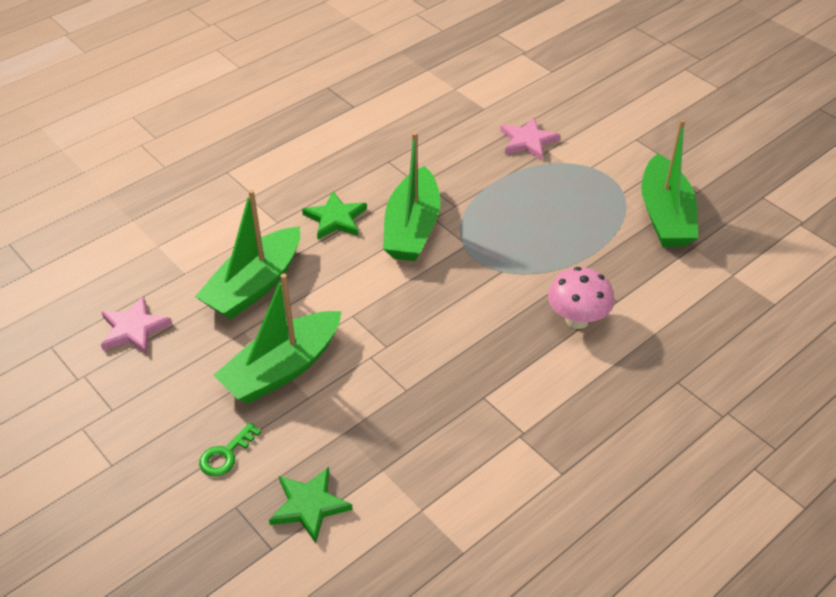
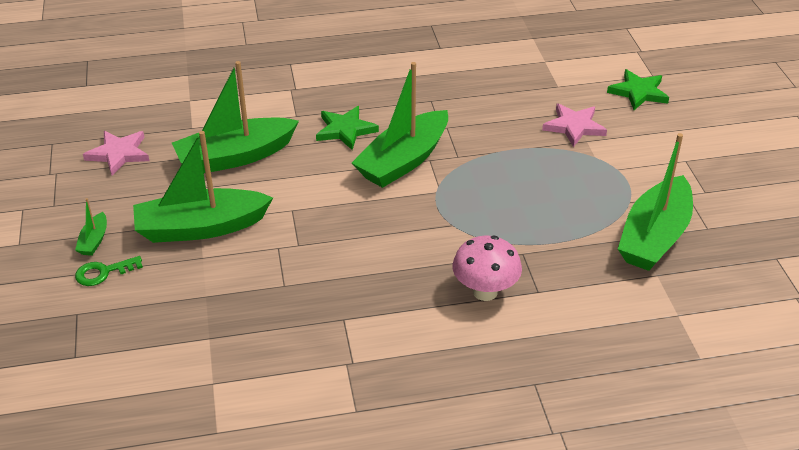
camera: 30 degrees right, 5 degrees down
green star [269,467,353,543] -> green star moved to [607,69,669,110]
none -> green boat [75,198,107,256]

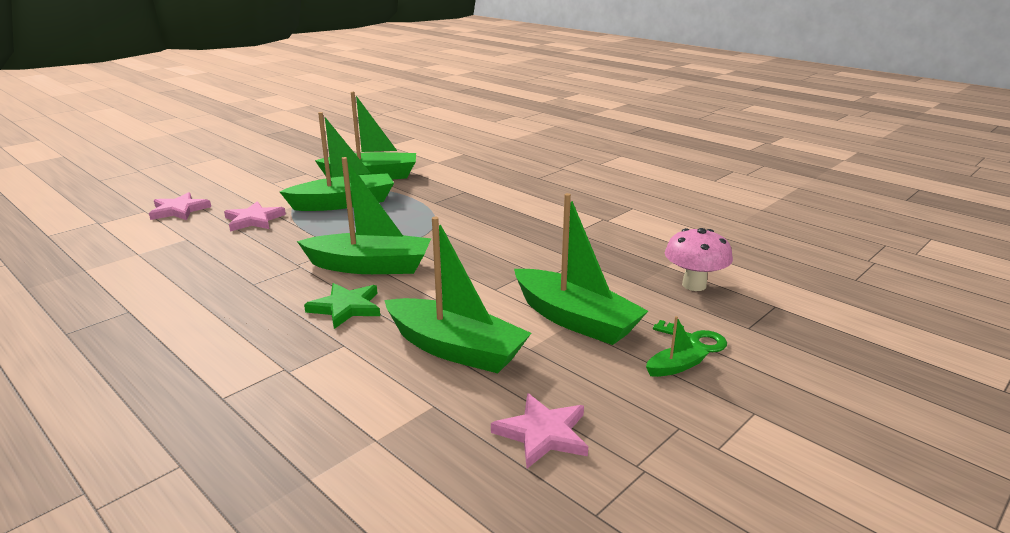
camera: 125 degrees left, 15 degrees down
pink mushroom [452,236,522,301] -> pink mushroom moved to [665,228,733,291]
green star [607,69,669,110] -> pink star [149,192,211,220]
none -> green boat [280,112,394,211]

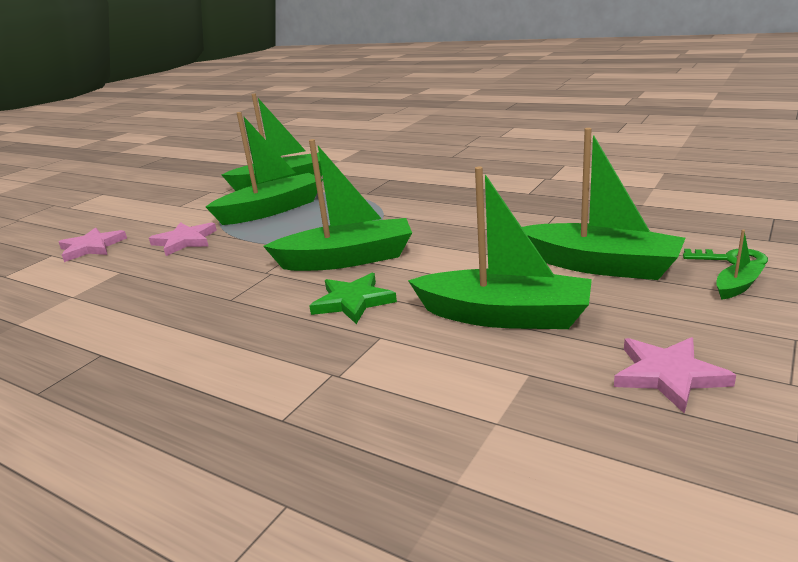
camera: 10 degrees left, 0 degrees up
pink mushroom [665,228,733,291] -> none

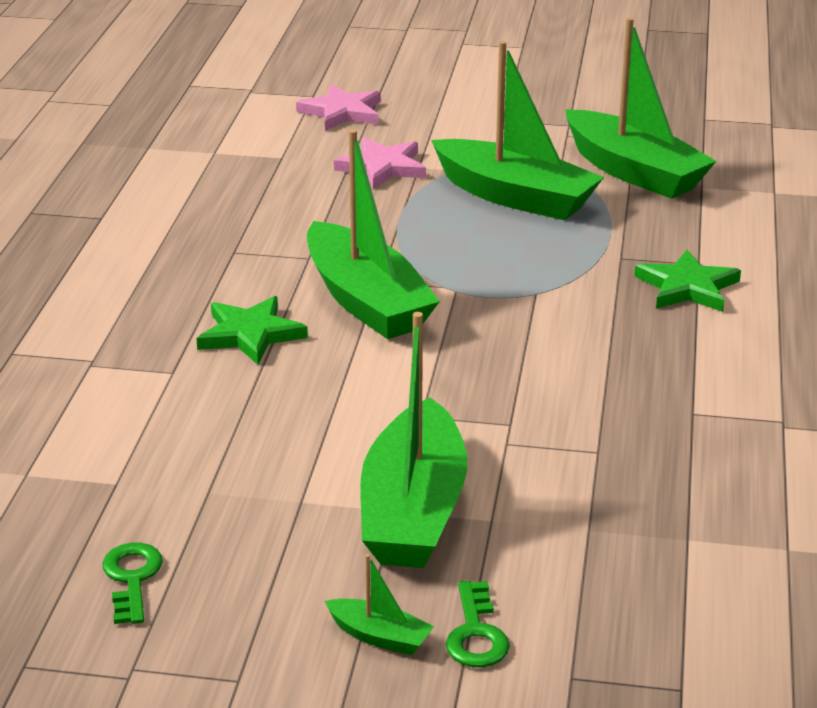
camera: 65 degrees right, 5 degrees up
green boat [408,167,592,329] -> none
pink star [614,337,736,414] -> green key [102,543,163,624]
none -> green star [634,250,741,312]

